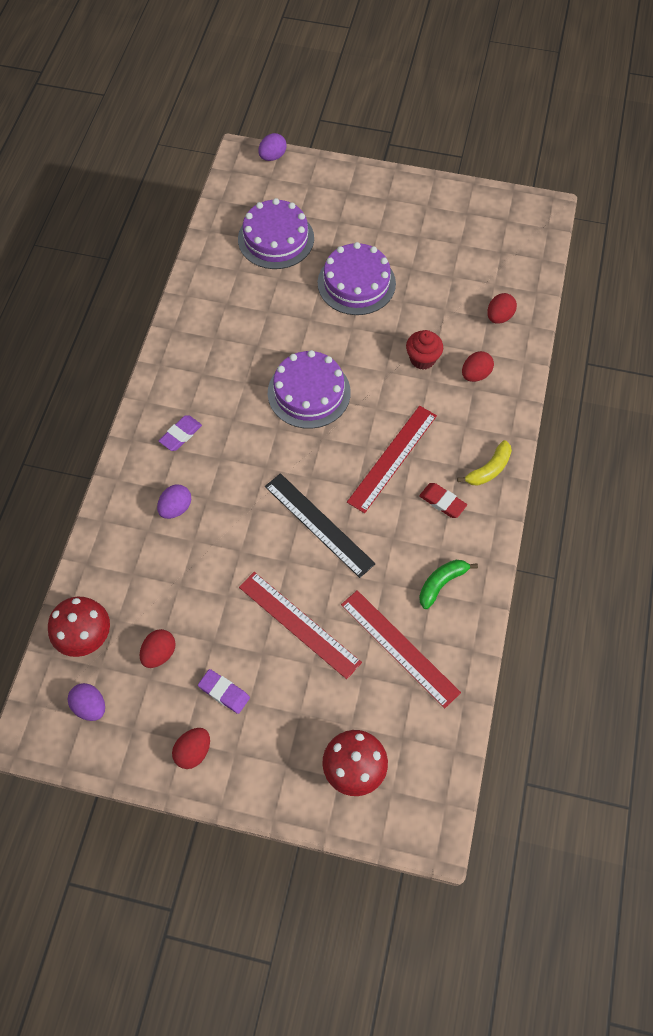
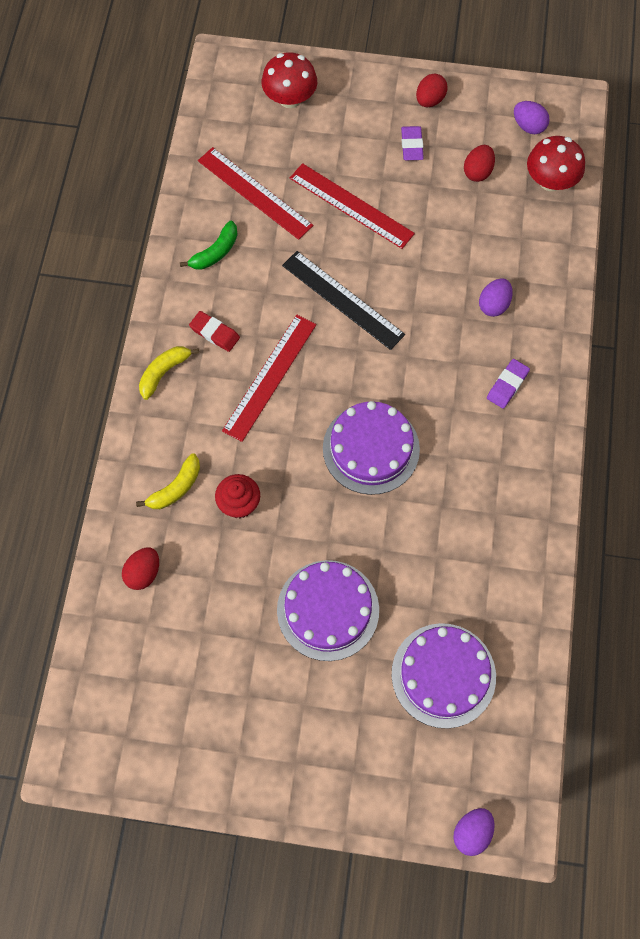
camera: 175 degrees right, 5 degrees up
purple eraser [198,669,250,714] -> purple eraser turned 60 degrees clockwise [401,126,424,160]
red egg [462,351,494,382] -> yellow banana [136,453,200,509]

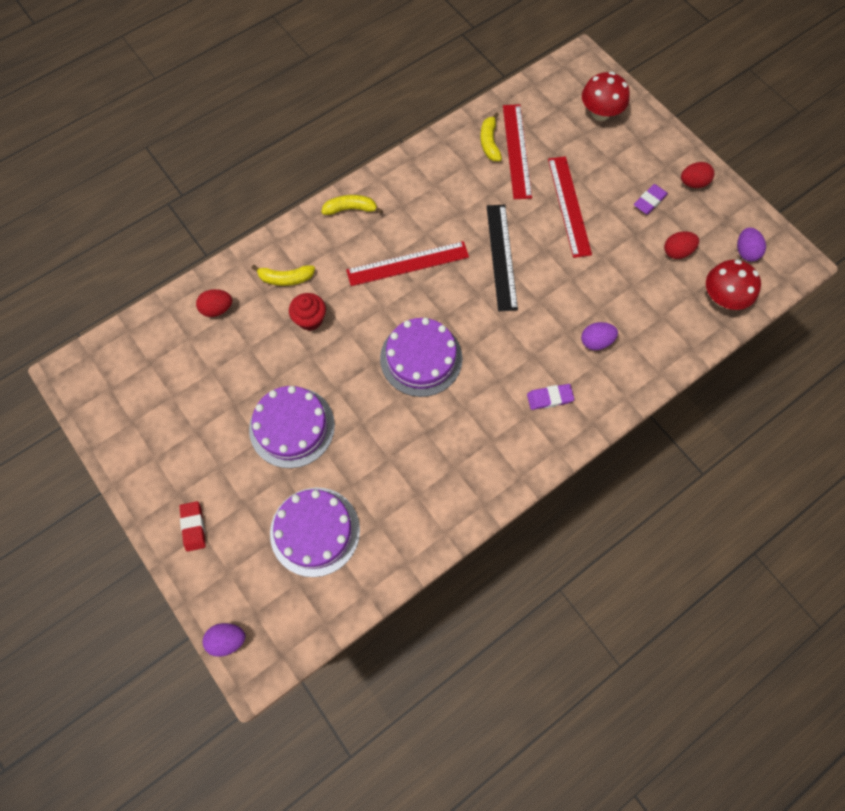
camera: 45 degrees right, 0 degrees up
green banana [180,221,238,270] -> none
red eraser [189,311,240,352] -> red eraser moved to [179,501,206,552]
none -> yellow banana [480,112,502,161]

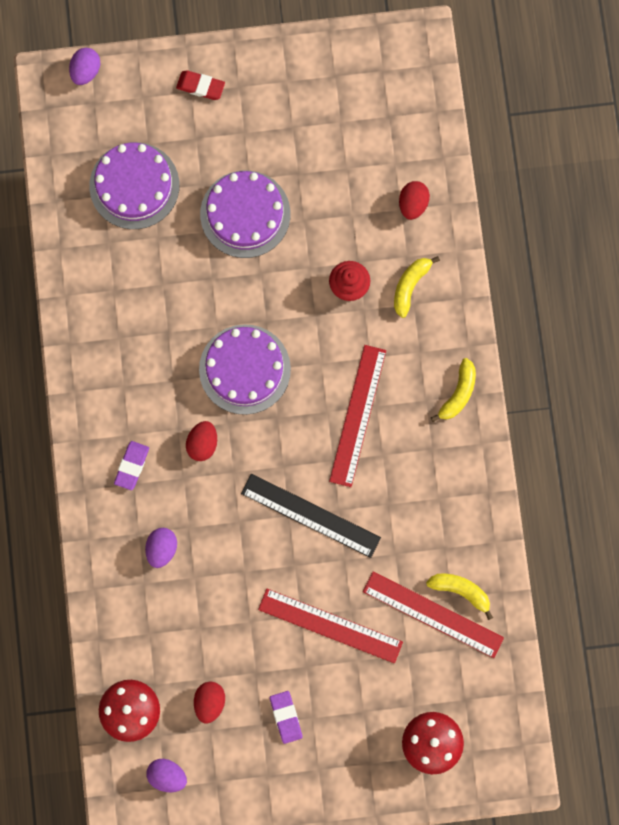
camera: 120 degrees right, 10 degrees up
red egg [681,162,714,188] -> red egg moved to [186,421,217,461]

